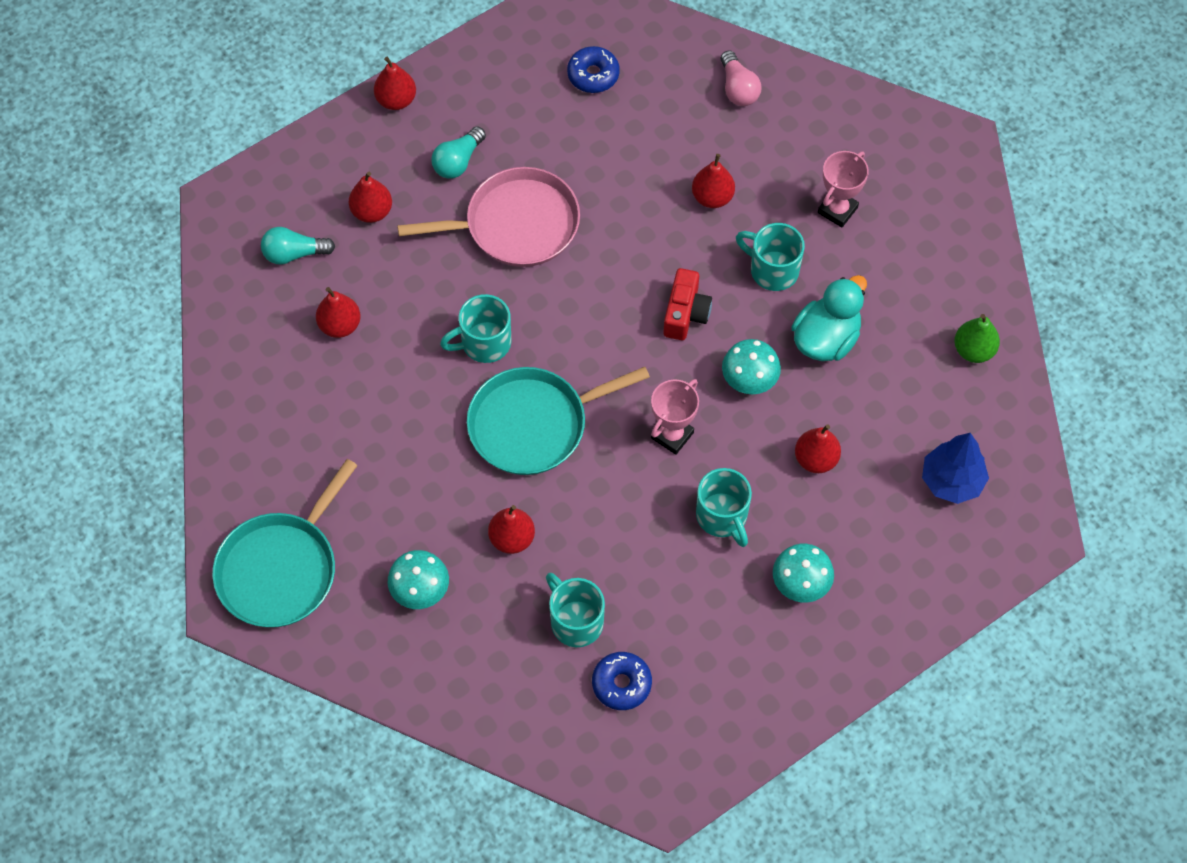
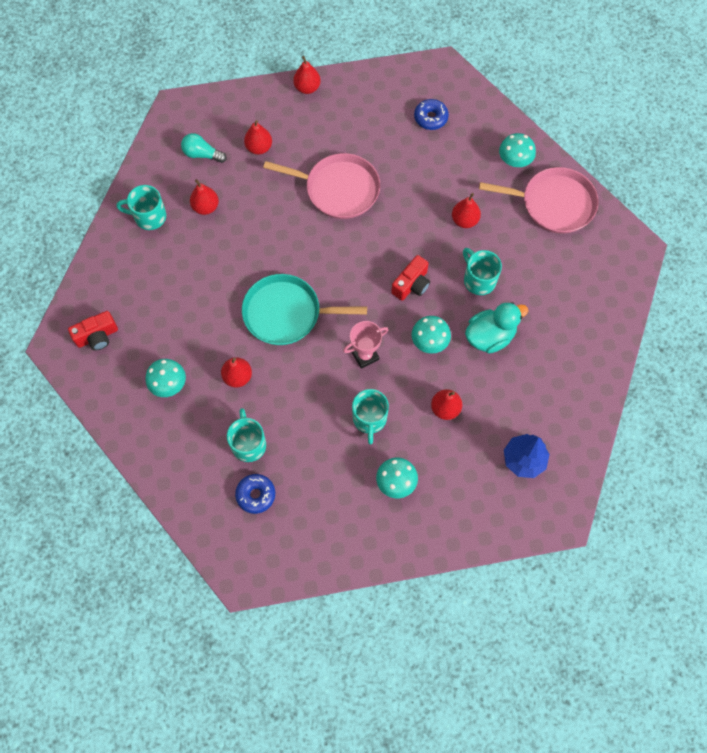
camera: 25 degrees right, 5 degrees up
turquoise pan [212,459,358,627] -> red camera [68,311,118,351]
turquoise light bulb [431,126,486,179] -> none
turquoise mug [440,294,512,363] -> turquoise mug moved to [116,185,166,230]
pink light bulb [721,50,761,106] -> turquoise mushroom [499,133,536,167]
pink trophy [818,151,869,227] -> none
green pear [954,314,1000,363] -> none
none -> pink pan [479,167,599,234]

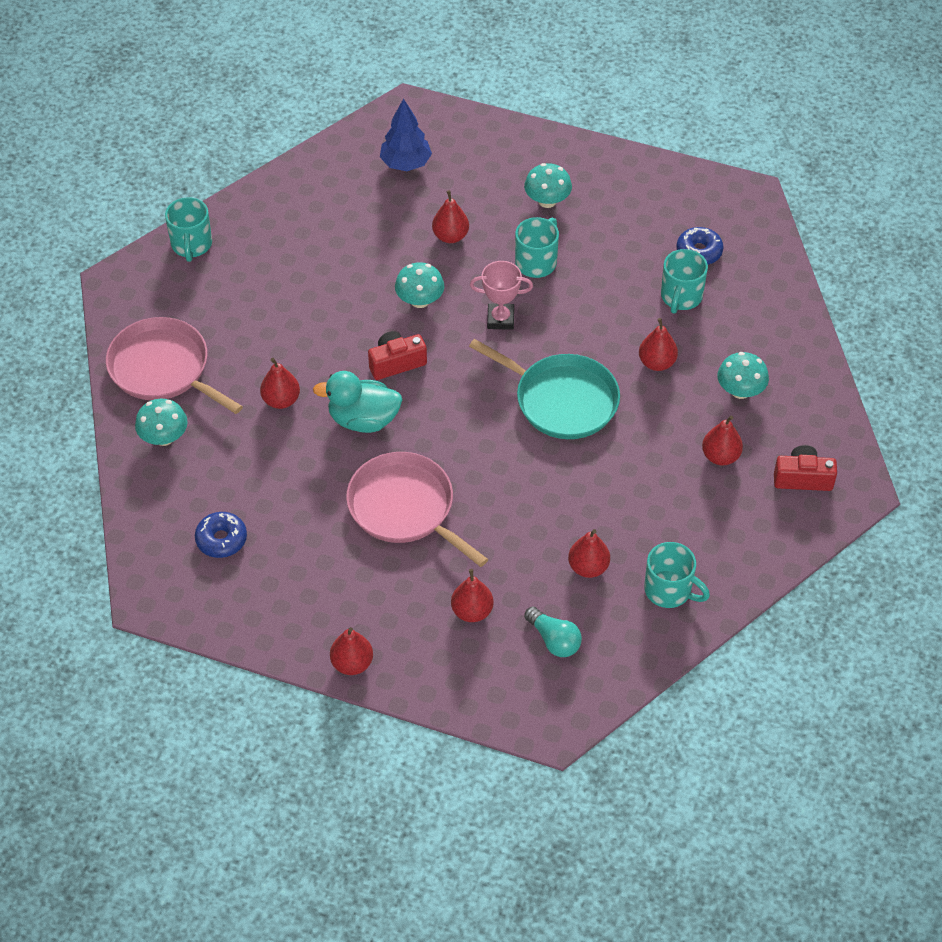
camera: 150 degrees left, 15 degrees down
turquoise mug [463,248,502,295] -> turquoise mug moved to [165,197,212,262]
turquoise duck [465,302,528,354] -> turquoise duck moved to [313,371,402,433]
none -> red pear [702,415,743,465]

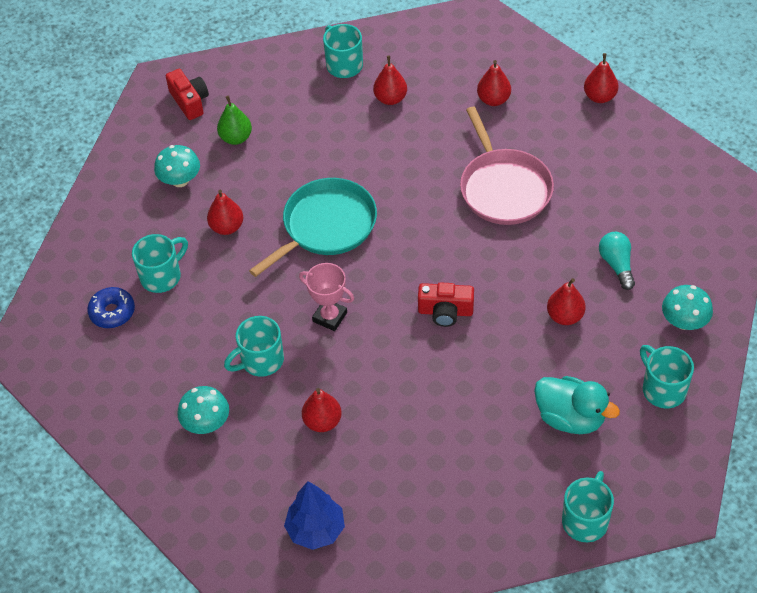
camera: 150 degrees left, 0 degrees up
pink pan [106,317,243,414] -> turquoise mug [640,345,694,408]
blue donut [195,512,247,558] -> none
turquoise duck [313,371,402,433] -> turquoise duck moved to [534,376,620,434]
turquoise mushroom [395,262,444,308] -> none
turquoise pan [469,339,620,439] -> turquoise pan turned 75 degrees clockwise [249,178,377,277]
turquoise light bulb [524,606,582,657] -> turquoise light bulb moved to [599,232,635,290]
red pear [702,415,743,465] -> green pear [217,95,252,145]
red camera [774,445,837,491] -> red camera turned 150 degrees counterclockwise [166,69,209,120]

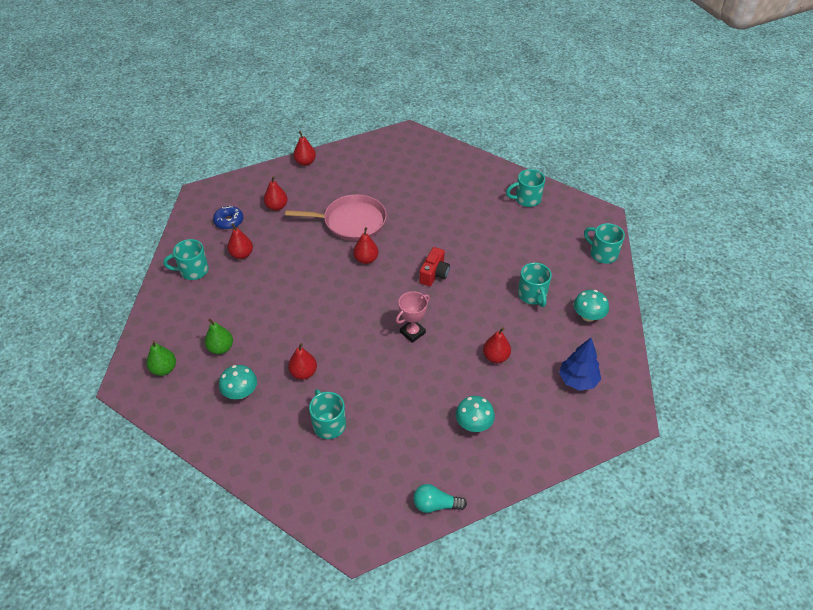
camera: 75 degrees left, 5 degrees down
blue donut [87,287,135,328] -> blue donut moved to [213,206,244,230]
red camera [166,69,209,120] -> green pear [146,340,176,376]
turquoise mug [224,316,284,377] -> turquoise mug moved to [518,263,552,307]
turquoise pan [249,178,377,277] -> none
turquoise duck [534,376,620,434] -> none
red pear [547,278,586,325] -> red pear moved to [353,227,379,264]
turquoise light bulb [599,232,635,290] -> turquoise light bulb moved to [413,484,467,513]
turquoise mushroom [662,285,713,330] -> turquoise mushroom moved to [574,290,609,322]

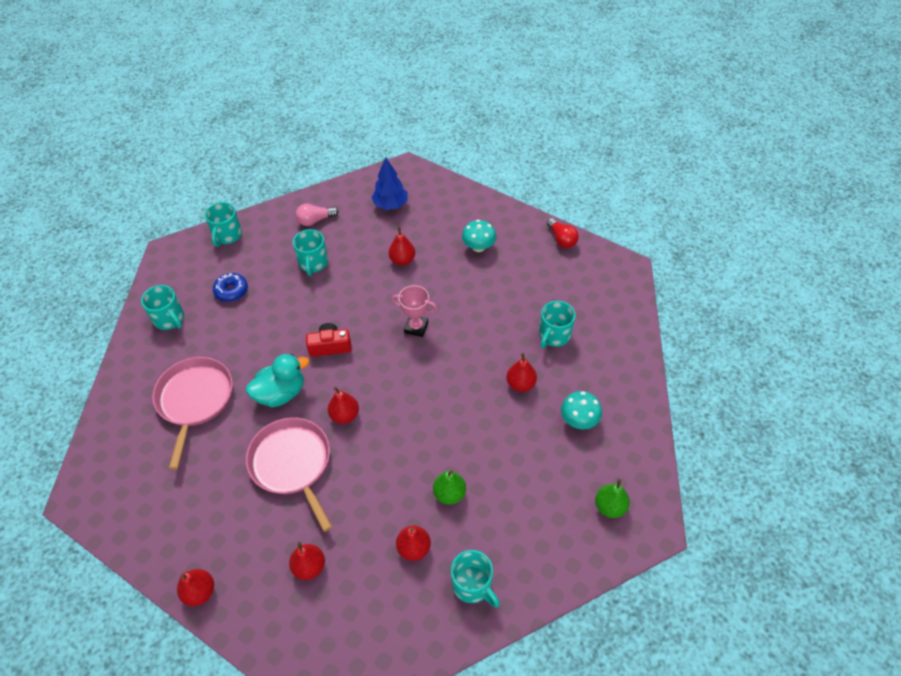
camera: 120 degrees left, 5 degrees up
green pear [205,318,233,354] -> green pear moved to [433,470,466,505]
blue donut [213,206,244,230] -> blue donut moved to [213,273,248,302]
turquoise light bulb [413,484,467,513] -> red light bulb [547,218,579,248]
turquoise mug [518,263,552,307] -> turquoise mug turned 135 degrees clockwise [293,229,328,276]
turquoise mushroom [574,290,609,322] -> pink light bulb [296,204,339,226]
none -> pink pan [152,357,233,470]
none -> turquoise duck [246,354,309,407]

